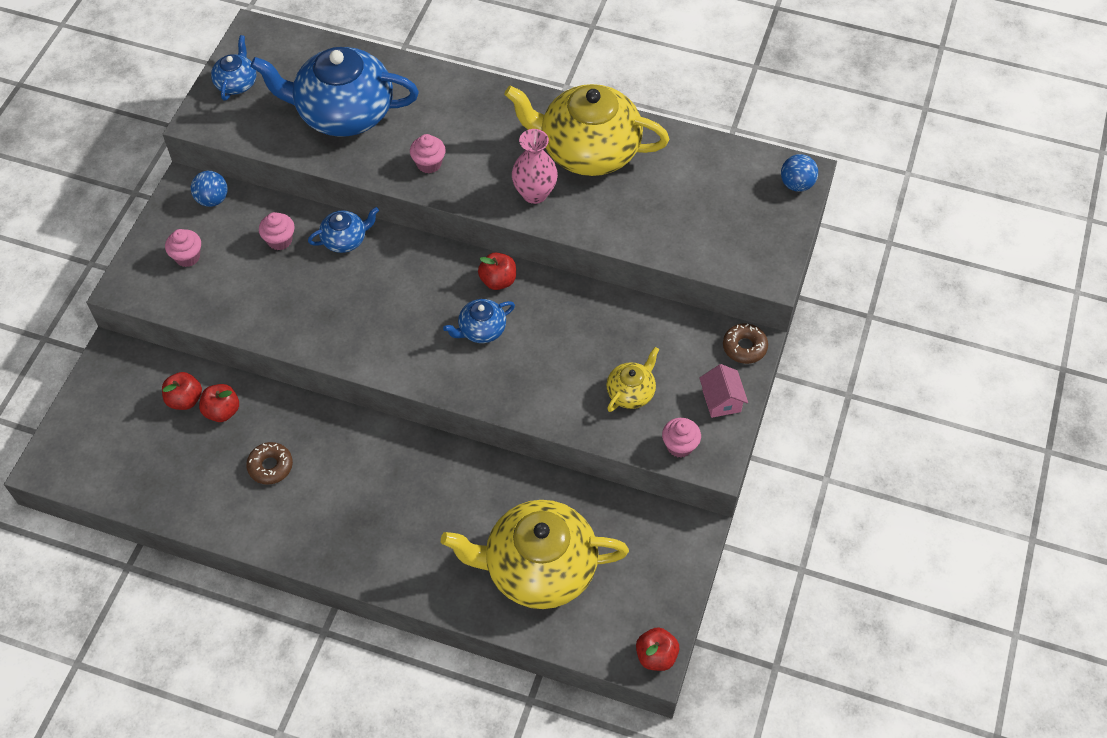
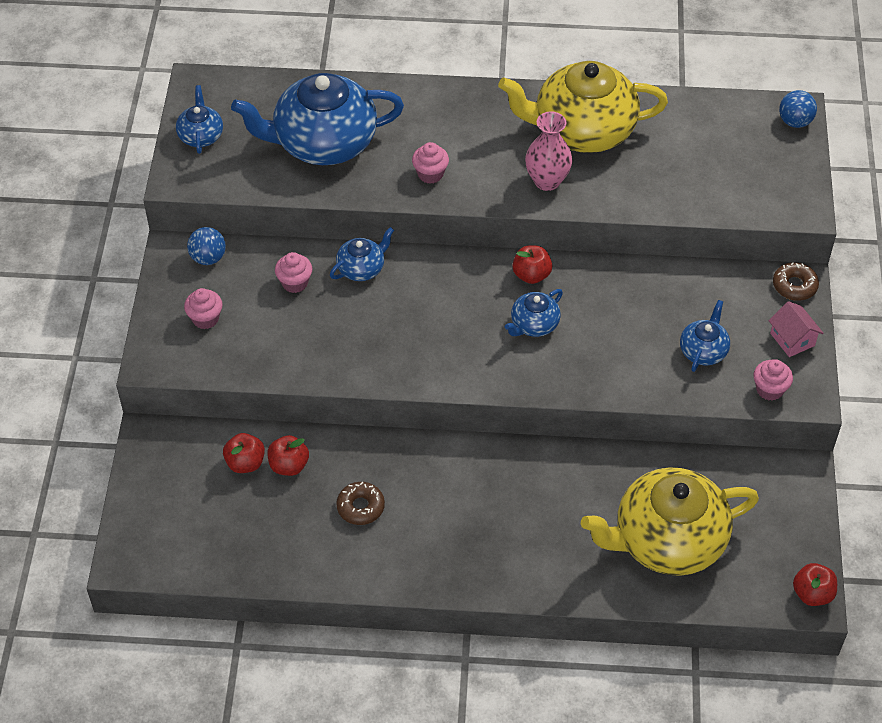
camera: 15 degrees left, 5 degrees down
yellow teapot [606,347,659,412] -> blue teapot [680,300,730,372]

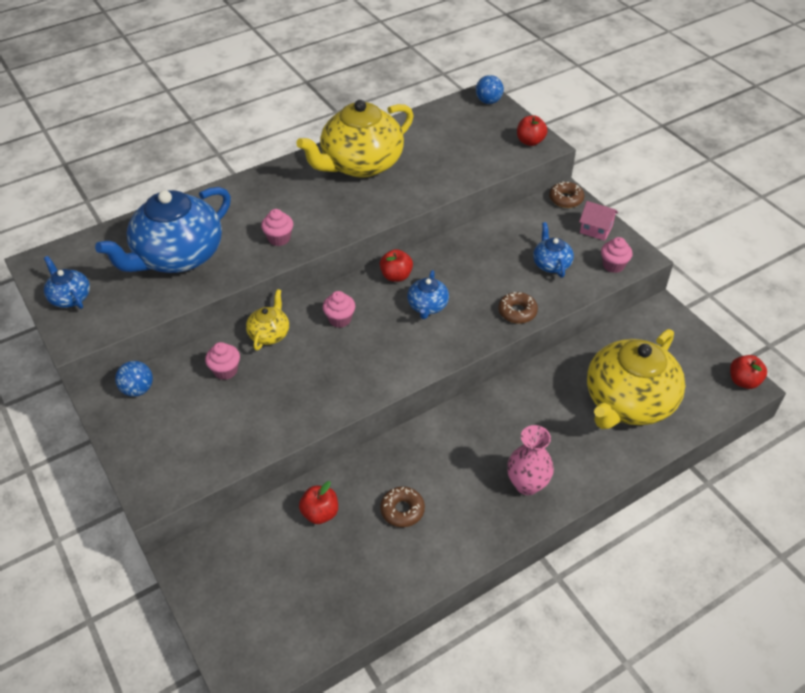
camera: 35 degrees left, 5 degrees down
pink cupcake [184,288,223,329] -> pink cupcake moved to [323,291,355,328]
red apple [223,433,265,473] -> red apple moved to [517,115,548,146]
blue teapot [330,227,394,281] -> yellow teapot [246,289,289,351]
pink vase [525,111,572,191] -> pink vase moved to [507,425,554,495]
none -> brown donut [498,292,538,323]

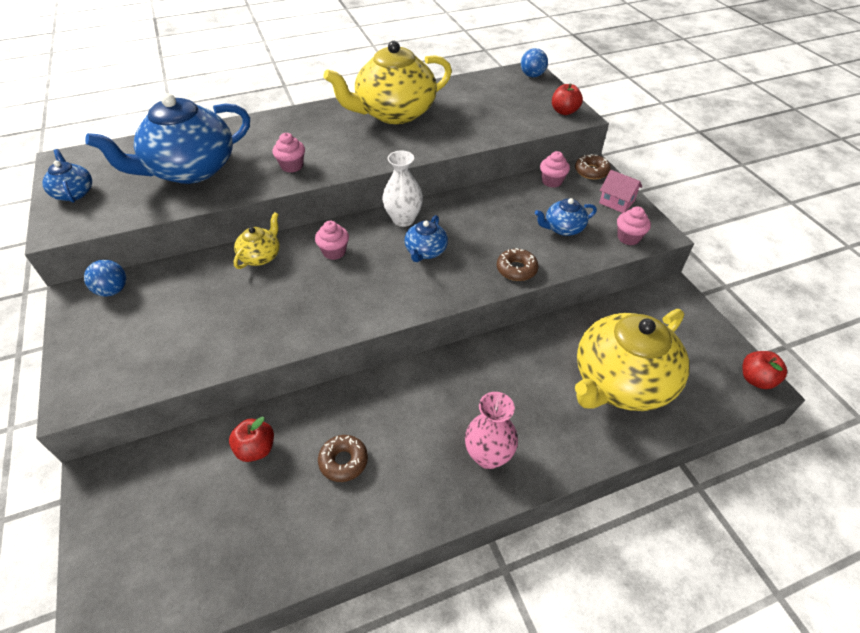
camera: 10 degrees right, 0 degrees up
pink cupcake [205,342,240,380] -> pink cupcake moved to [540,151,570,188]
red apple [380,249,413,282] -> white vase [382,151,423,227]
blue teapot [533,222,574,278] -> blue teapot turned 105 degrees counterclockwise [535,198,597,236]

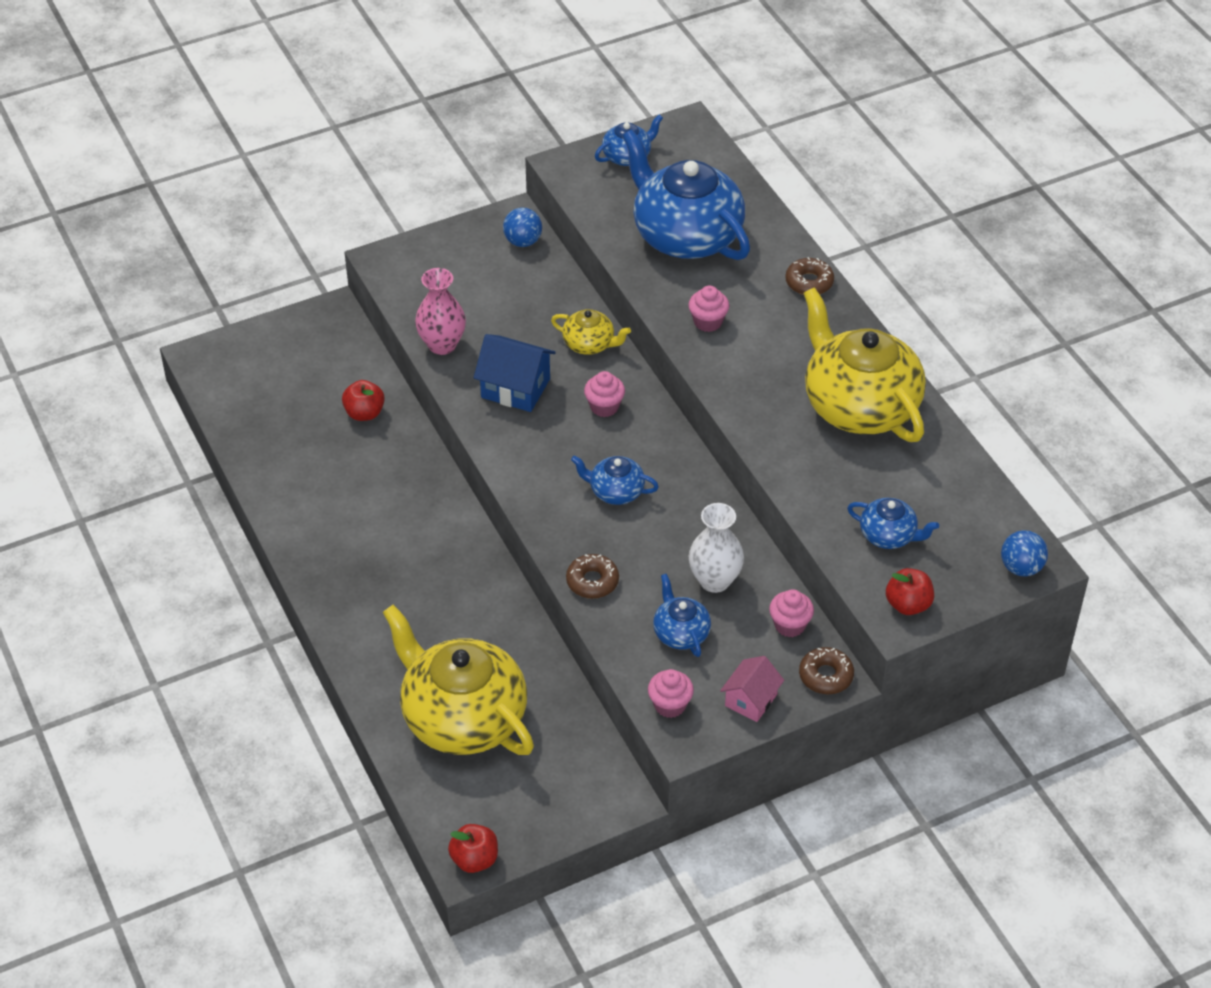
camera: 85 degrees right, 0 degrees up
brown donut [318,435,368,482] -> brown donut moved to [786,257,834,295]
white vase [382,151,423,227] -> white vase moved to [688,503,744,593]
pink vase [465,392,518,469] -> pink vase moved to [415,268,466,355]
none -> blue house [474,334,556,412]
none -> blue teapot [847,498,939,549]

